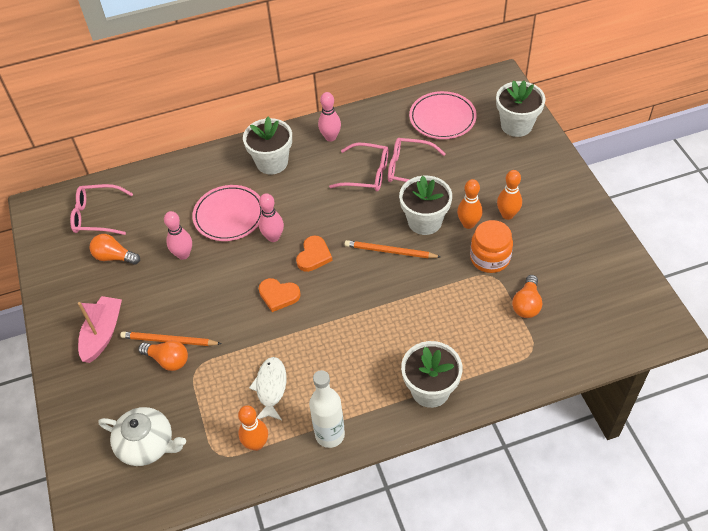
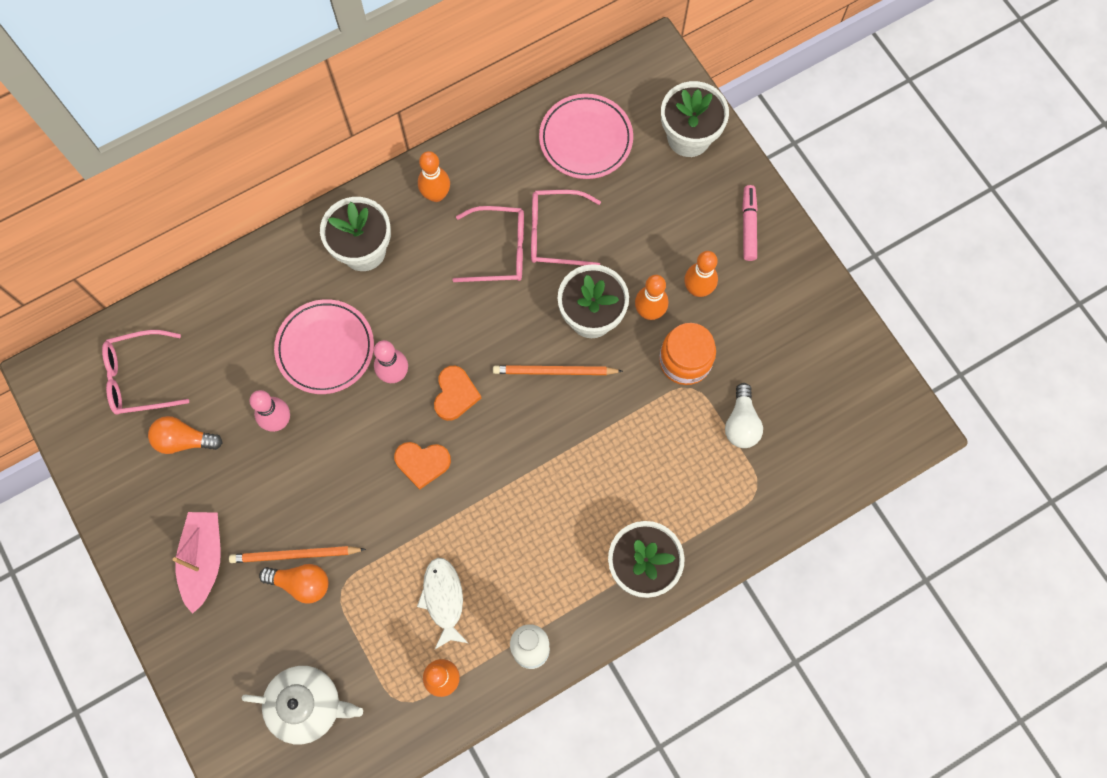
camera: 15 degrees left, 20 degrees up
pink bowling pin [318,92,341,142] -> orange bowling pin [418,151,450,202]
orange light bulb [512,275,542,318] -> white light bulb [725,383,763,448]
none -> pink marker [742,185,758,261]

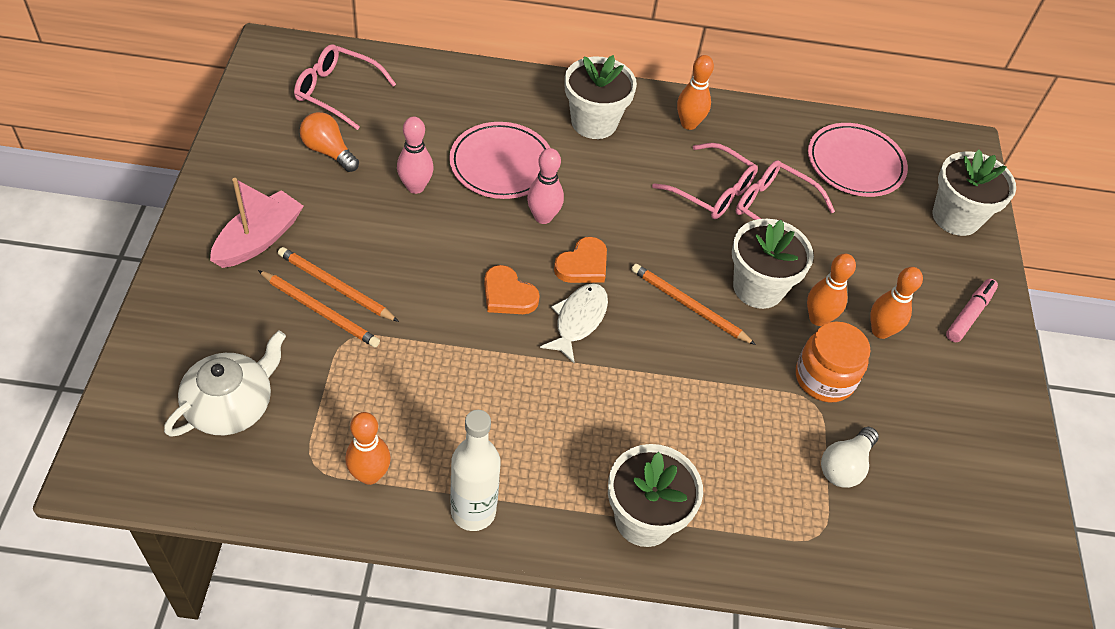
camera: 30 degrees right, 20 degrees down
white teapot [241,666,363,744] -> white teapot turned 90 degrees counterclockwise [164,330,286,437]
orange light bulb [259,564,329,604] -> orange pencil [258,270,380,347]
white fish [417,558,468,650] -> white fish moved to [540,283,608,363]

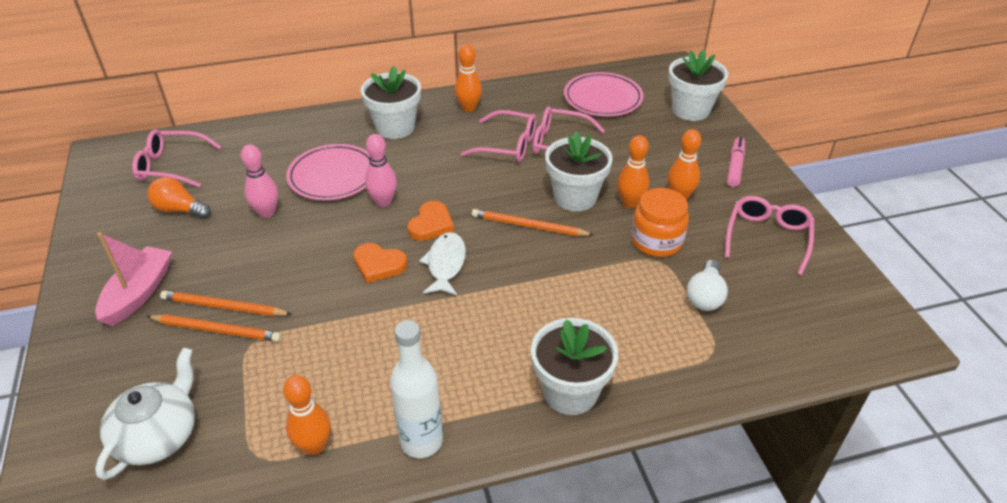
camera: 15 degrees left, 10 degrees down
none -> pink glasses [725,196,814,275]

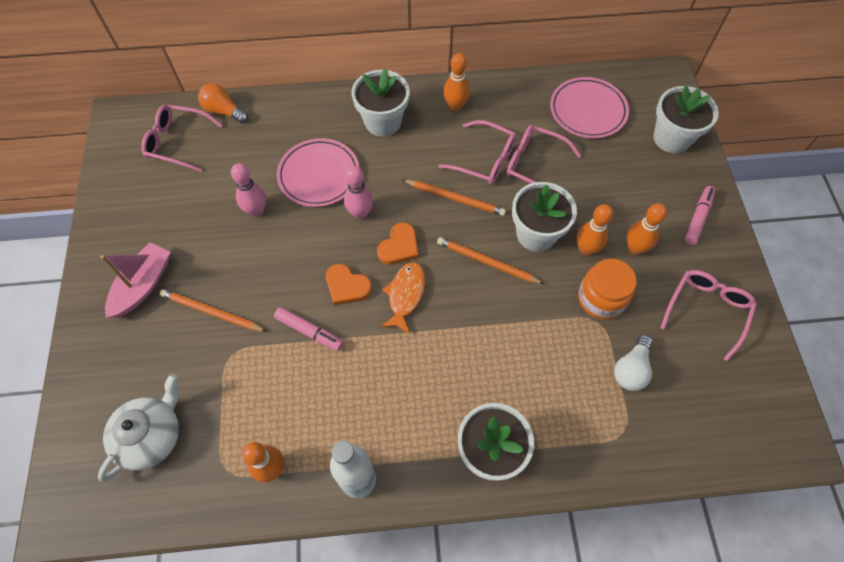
camera: 10 degrees right, 20 degrees up
orange pencil [146,314,281,342] -> orange pencil moved to [403,180,506,216]
orange light bulb [148,177,211,219] -> orange light bulb moved to [198,83,248,124]
white fish [419,232,466,295] -> orange fish [381,262,425,334]
none -> pink marker [274,307,343,351]

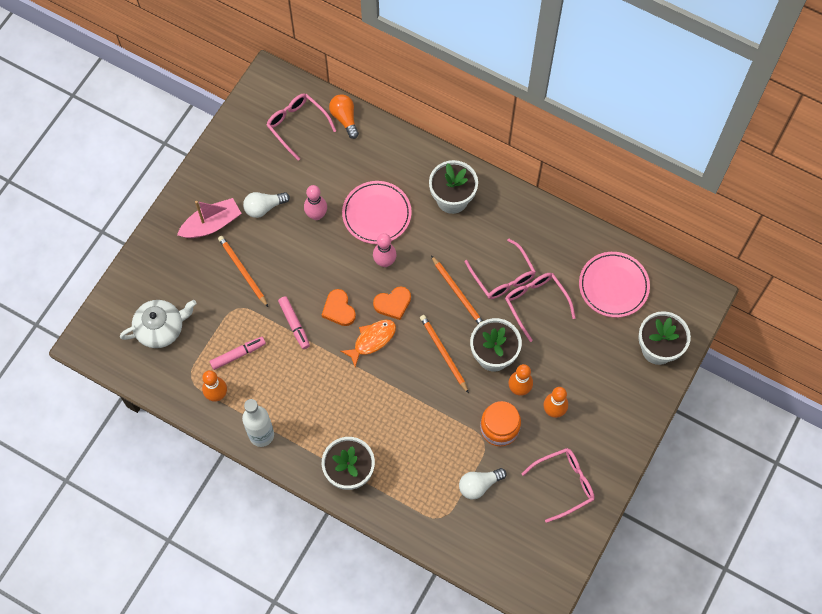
camera: 35 degrees right, 5 degrees up
orange bowling pin [443,53,470,111] -> none
pink marker [685,186,716,245] -> pink marker moved to [209,337,266,370]
none -> white light bulb [243,192,290,218]

